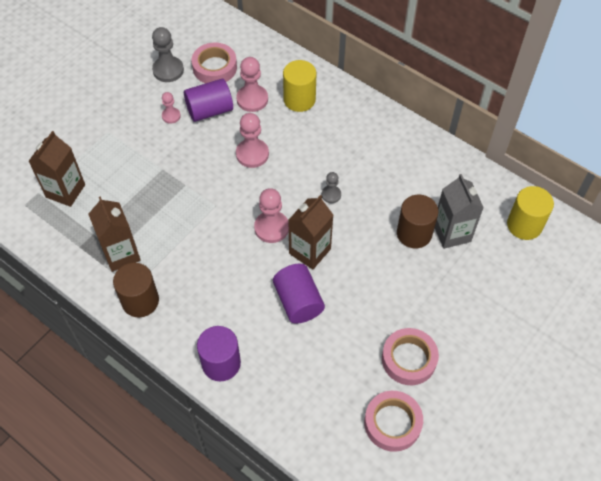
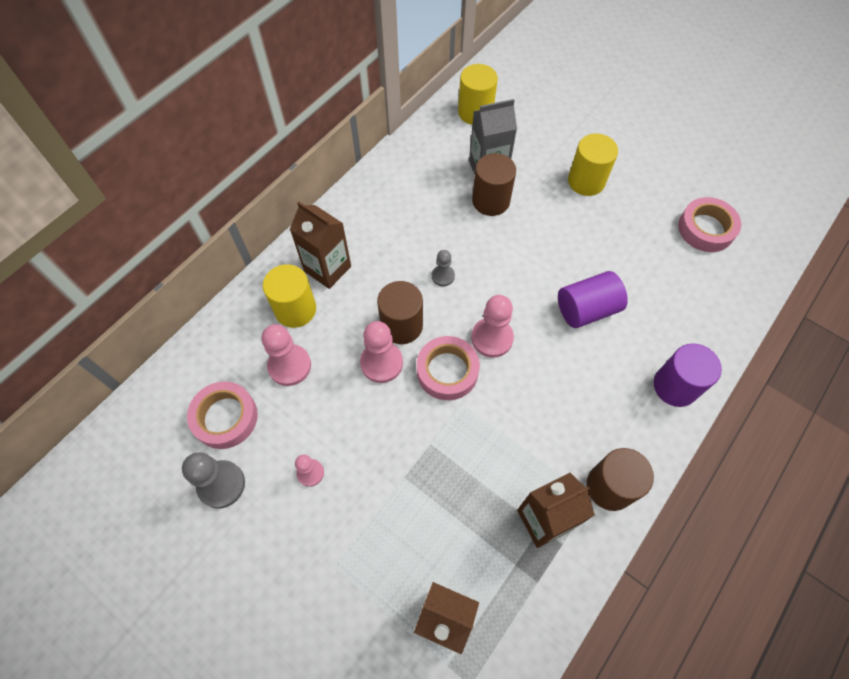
camera: 90 degrees left, 5 degrees up
purple cylinder [184,79,233,122] -> none
brown carton [288,195,333,270] -> brown carton moved to [290,201,351,289]
pink tape [382,328,439,385] -> pink tape moved to [417,336,480,400]
none -> brown cylinder [377,281,423,344]
none -> yellow cylinder [568,133,618,196]

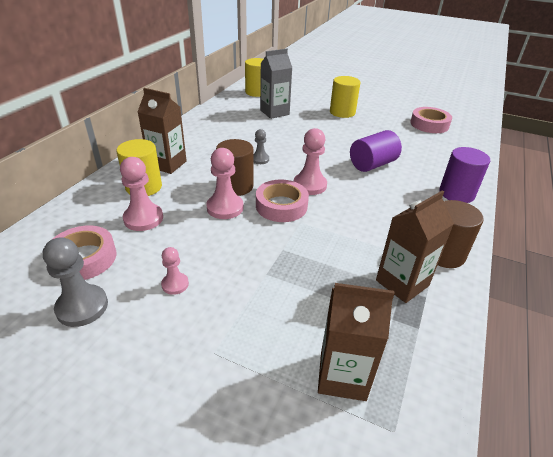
camera: 15 degrees left, 25 degrees down
brown cylinder [472,153,516,216] -> none

